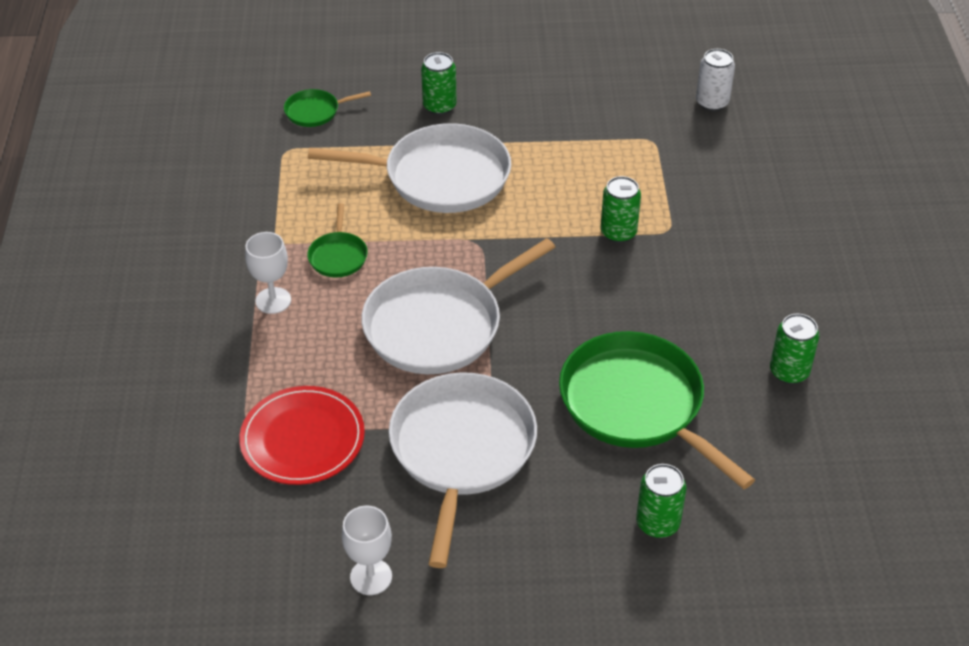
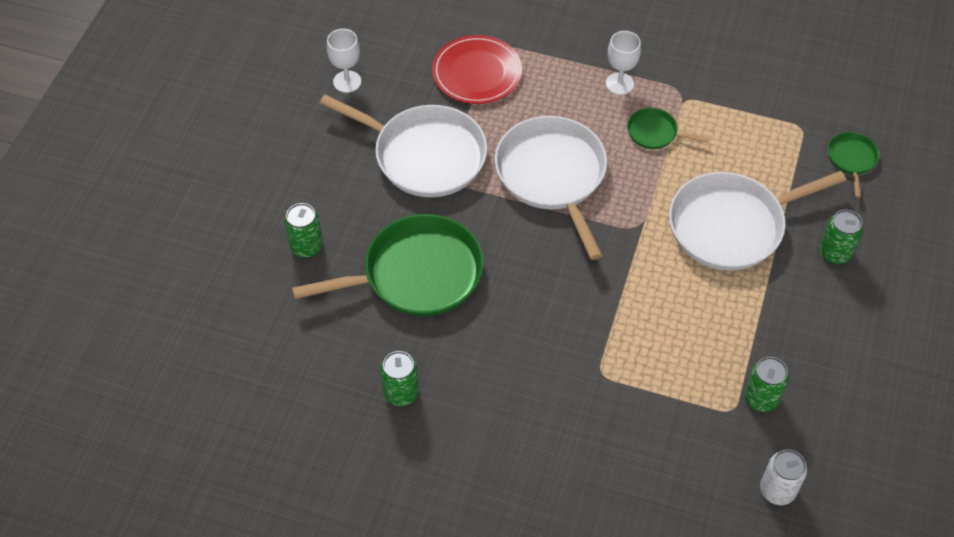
camera: 110 degrees right, 10 degrees up
white pan [308,123,511,213] -> white pan turned 45 degrees clockwise [669,171,846,270]
green can [600,176,641,243] -> green can moved to [744,357,789,412]

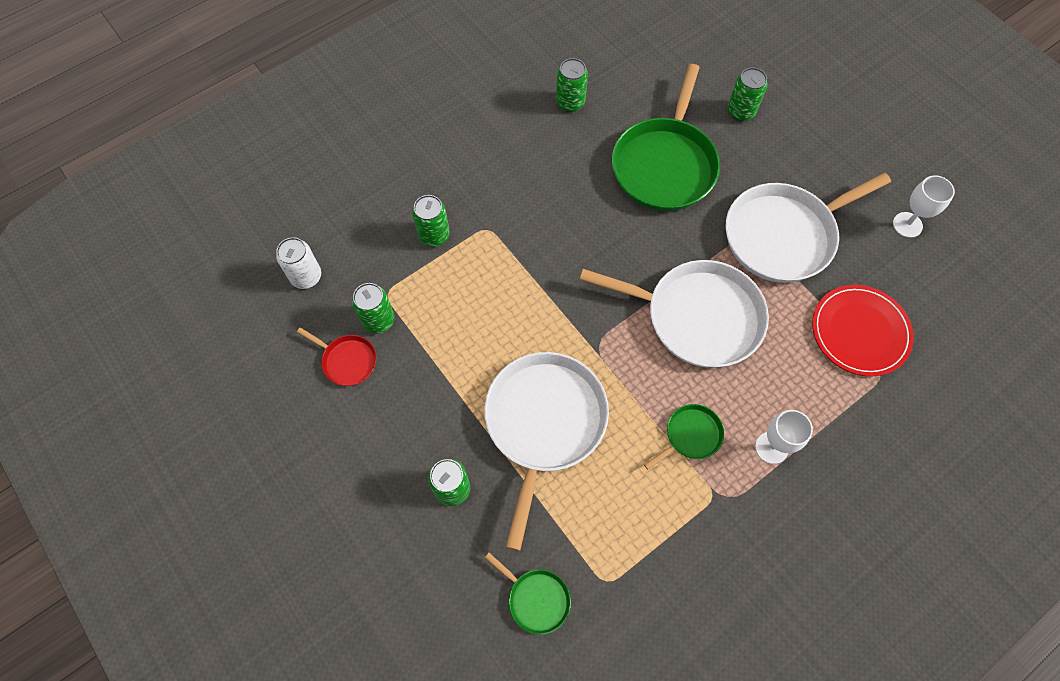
camera: 125 degrees right, 10 degrees up
none -> red pan [297,327,376,386]
none -> green can [412,195,450,247]

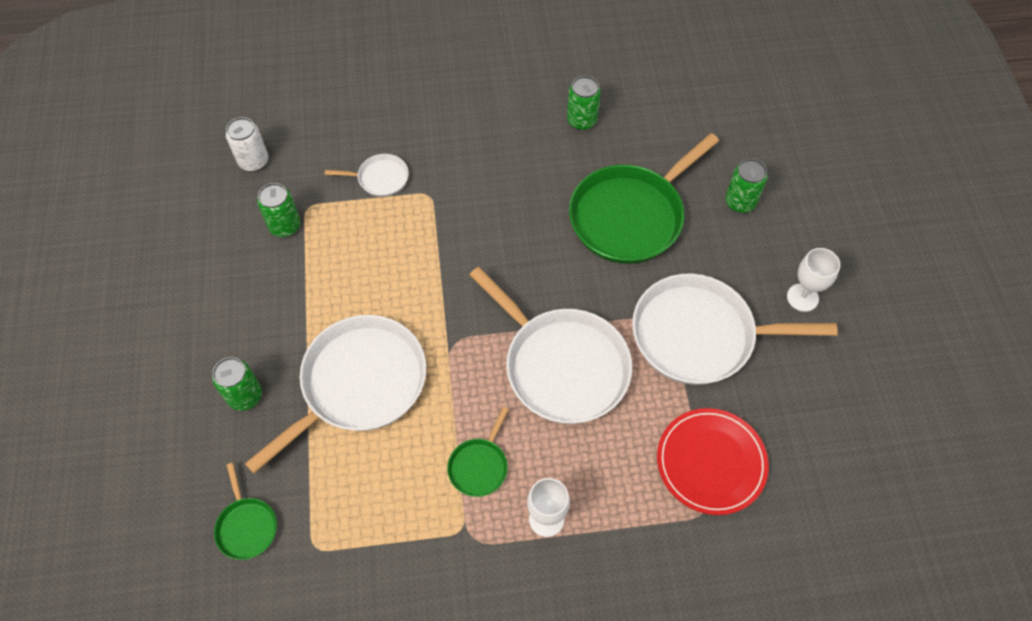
camera: 30 degrees right, 5 degrees down
red pan [297,327,376,386] -> none
green can [412,195,450,247] -> white pan [325,154,409,197]
green pan [644,404,724,470] -> green pan turned 120 degrees clockwise [447,407,509,497]
white goblet [893,175,955,238] -> white goblet moved to [787,248,840,312]

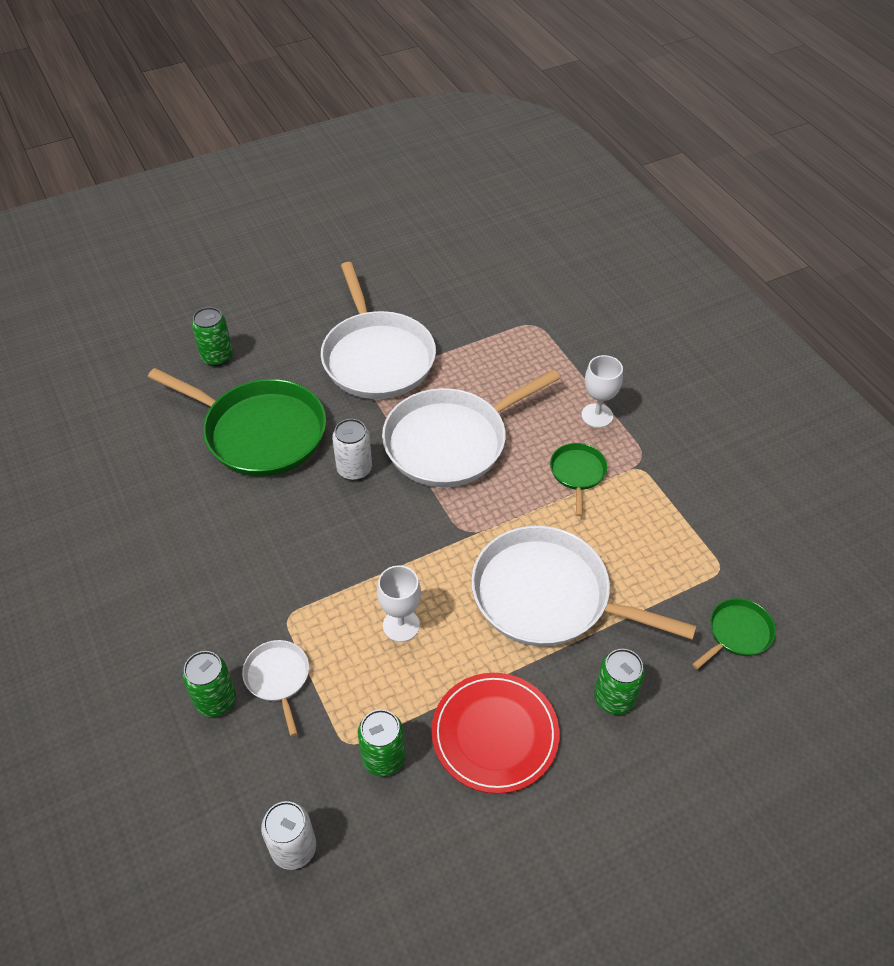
camera: 110 degrees left, 10 degrees down
green pan [447,407,509,497] -> green pan turned 90 degrees counterclockwise [550,443,608,516]
white pan [469,267,632,424] -> white pan turned 150 degrees counterclockwise [382,369,560,487]
green can [567,76,601,130] -> green can moved to [182,651,236,717]
red plate [657,408,769,515] -> red plate moved to [432,673,559,794]
white goblet [787,248,840,312] -> white goblet moved to [377,565,421,642]
none -> white can [332,419,372,480]

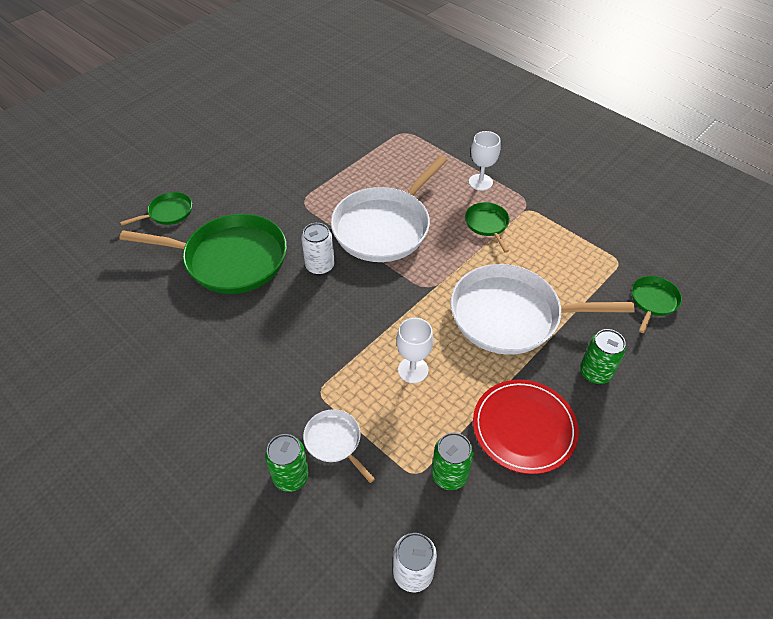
camera: 20 degrees left, 0 degrees up
green can [192,307,233,366] -> green pan [120,192,192,226]
white pan [321,262,436,399] -> none

